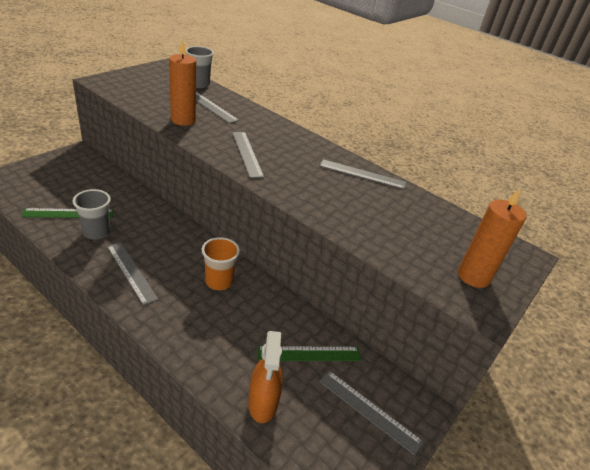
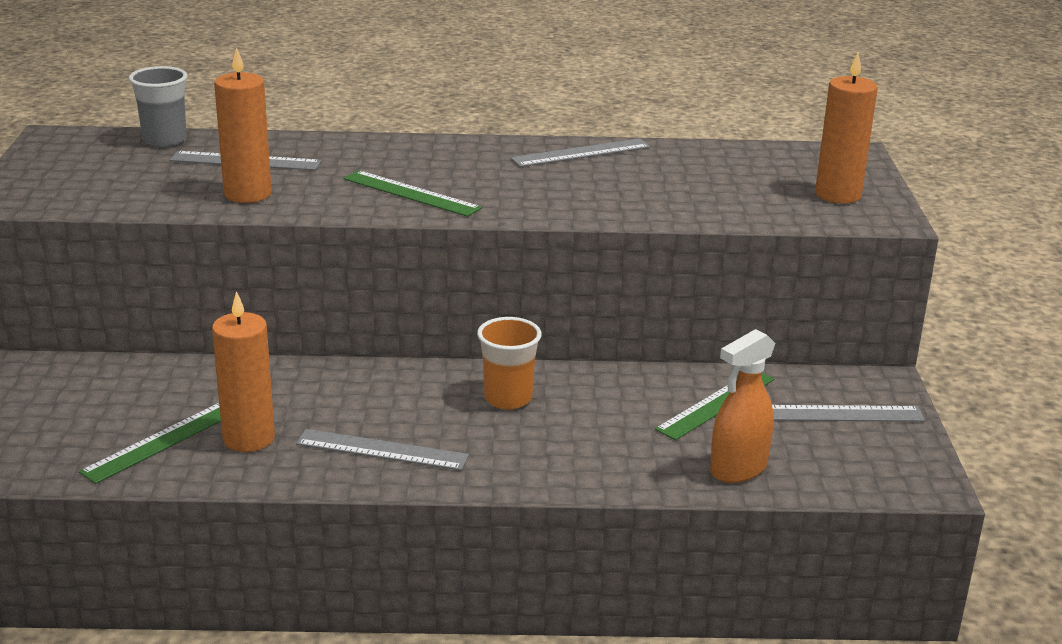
camera: 35 degrees left, 10 degrees down
grey cup [72,189,111,240] -> orange candle [212,291,275,452]
grey ruler [232,132,264,178] -> green ruler [344,170,482,217]
orange spray bottle [248,331,283,423] -> orange spray bottle turned 90 degrees clockwise [710,329,775,483]

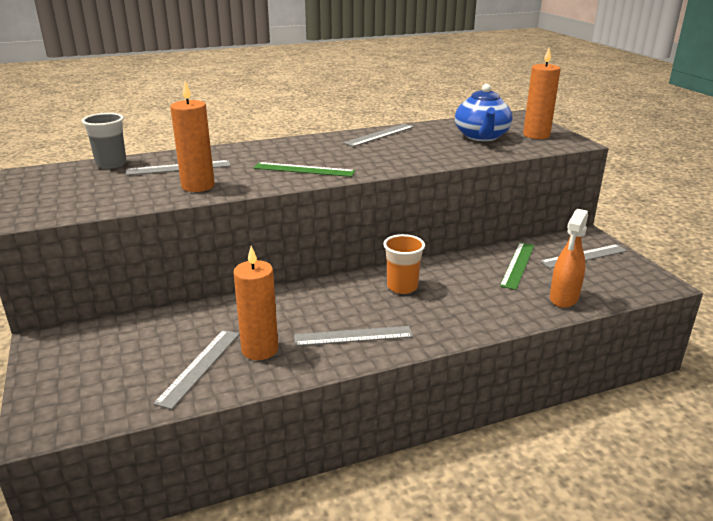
camera: 20 degrees left, 0 degrees up
green ruler [79,403,221,484] -> grey ruler [153,330,239,410]
none -> blue teapot [455,84,513,141]

